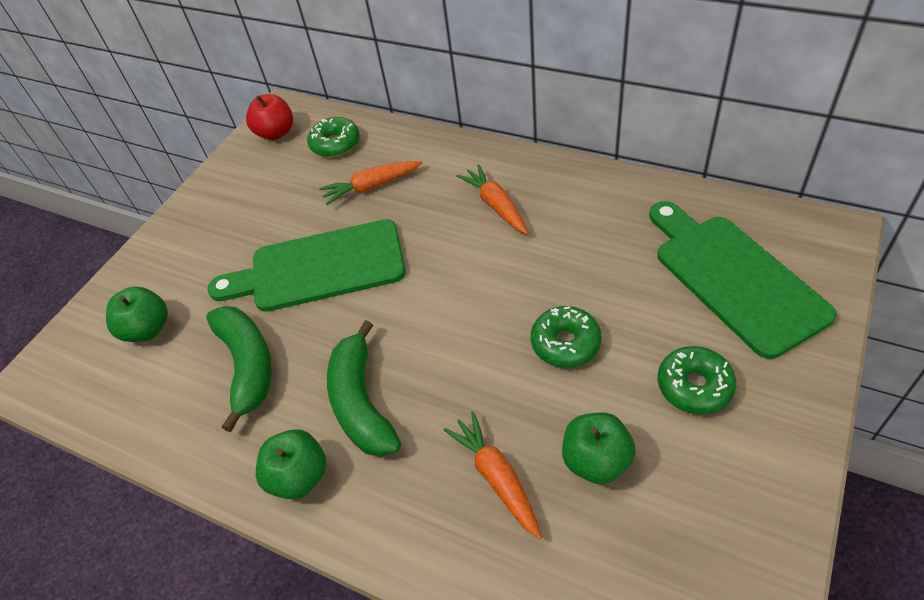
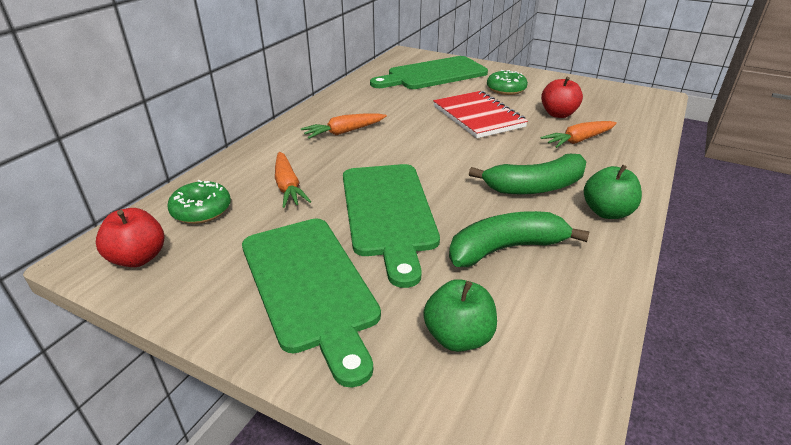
camera: 95 degrees left, 15 degrees down
green donut [531,306,602,368] -> red notebook [433,91,528,138]
green apple [562,413,636,484] -> red apple [541,77,583,118]
none -> green cutting board [242,218,381,388]

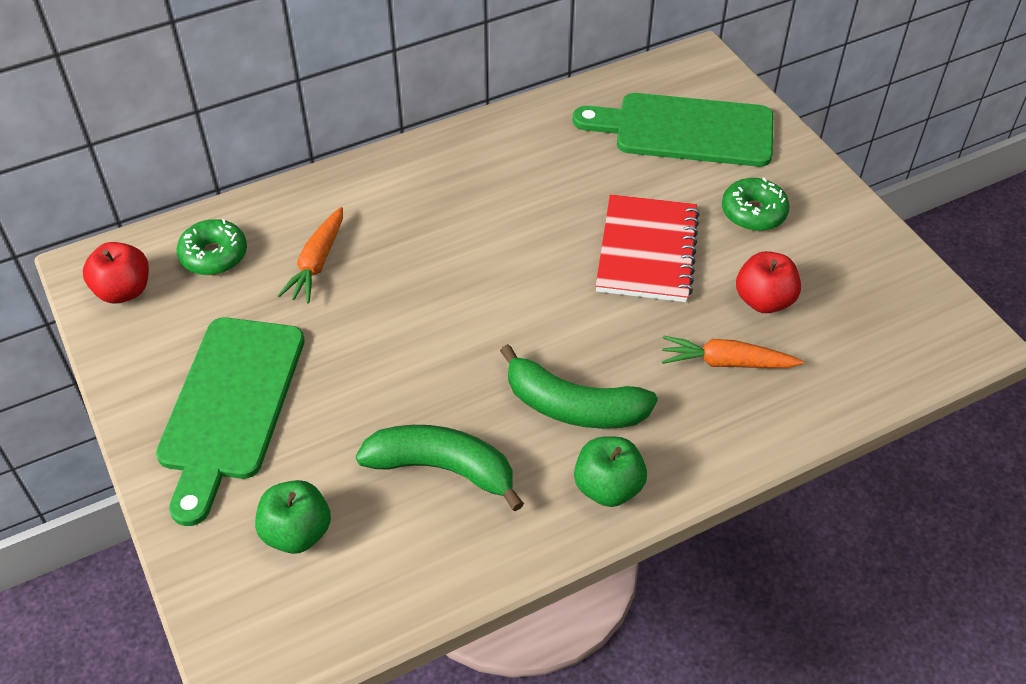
camera: 35 degrees right, 15 degrees up
orange carrot [301,113,387,139] -> none
green cutting board [343,164,440,288] -> none

